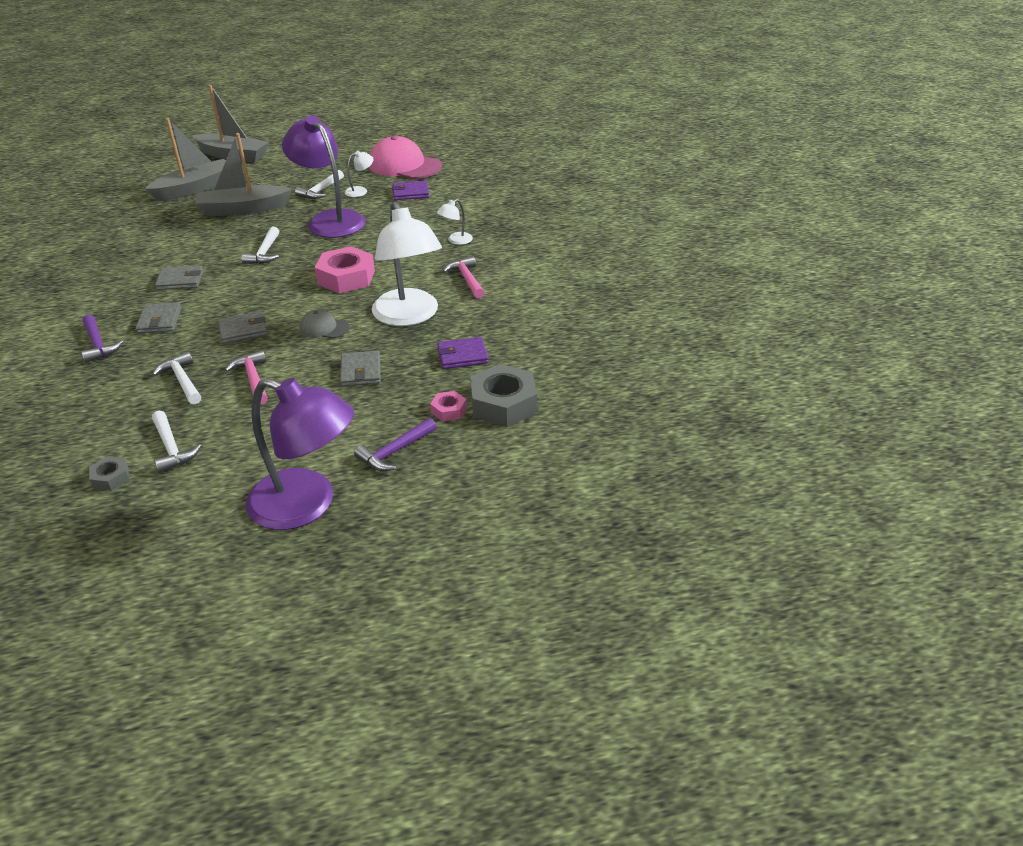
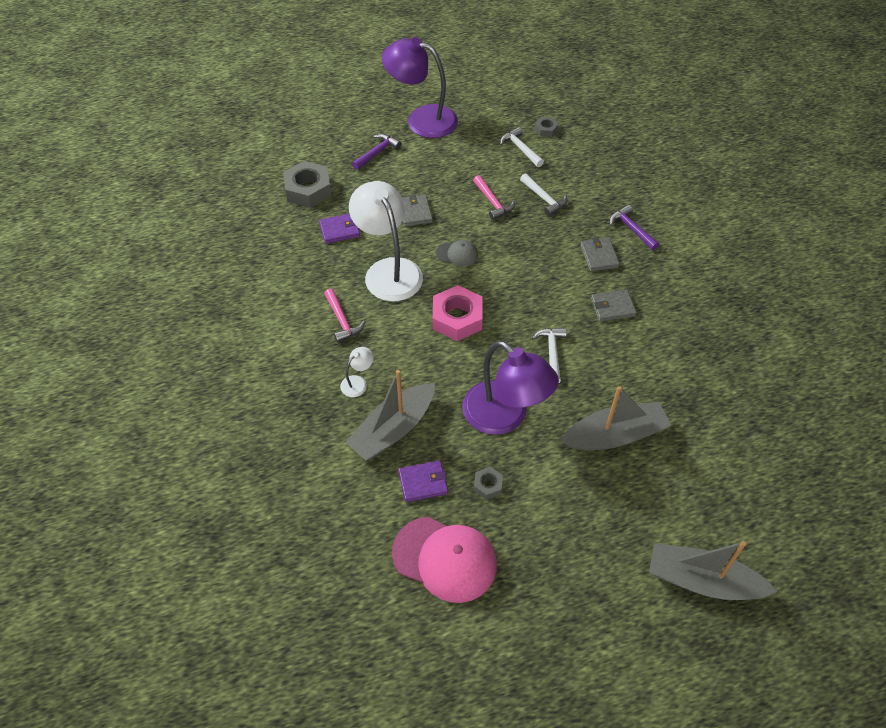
camera: 175 degrees right, 15 degrees up
grey boat [145,118,226,201] -> grey boat moved to [345,370,435,460]
grey wallet [218,311,268,344] -> none
white hammer [295,170,344,199] -> none
white lamp [345,151,374,197] -> grey nut [474,467,503,500]
pink nut [430,391,467,422] -> none

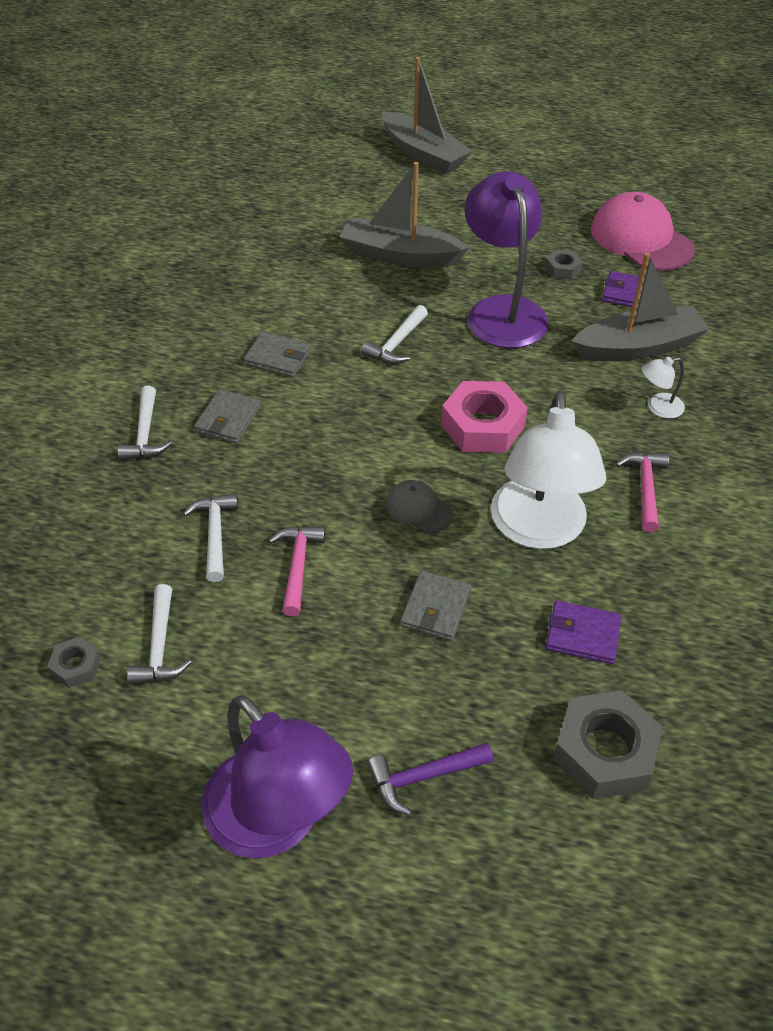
camera: 150 degrees left, 5 degrees down
purple hammer [609,205,659,250] -> white hammer [117,386,172,460]

